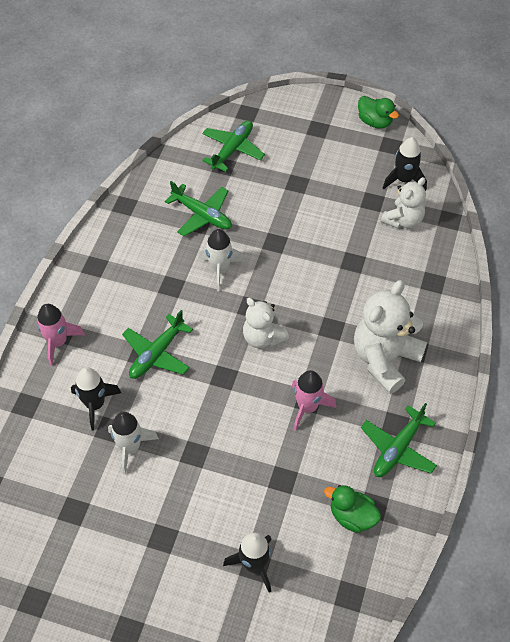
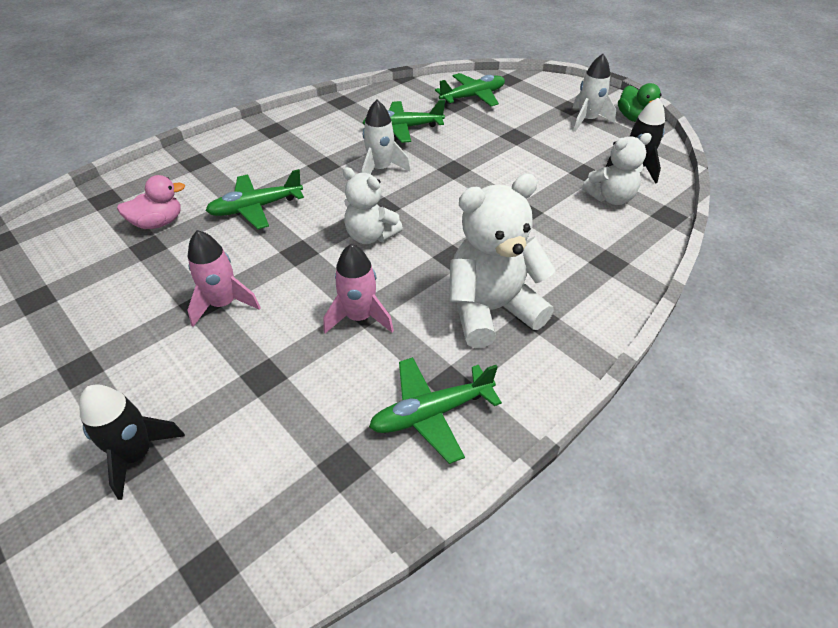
camera: 30 degrees right, 10 degrees down
pink rocket [37,304,85,366] -> pink rocket moved to [188,230,261,327]
black rocket [71,367,121,431] -> pink duck [117,175,185,229]
white rocket [108,412,159,475] -> white rocket moved to [572,54,616,132]
green plane [165,181,232,236] -> green plane turned 105 degrees clockwise [362,100,445,143]
white teddy bear [243,298,289,348] -> white teddy bear turned 45 degrees counterclockwise [343,167,403,244]
green duck [324,485,381,533] -> none

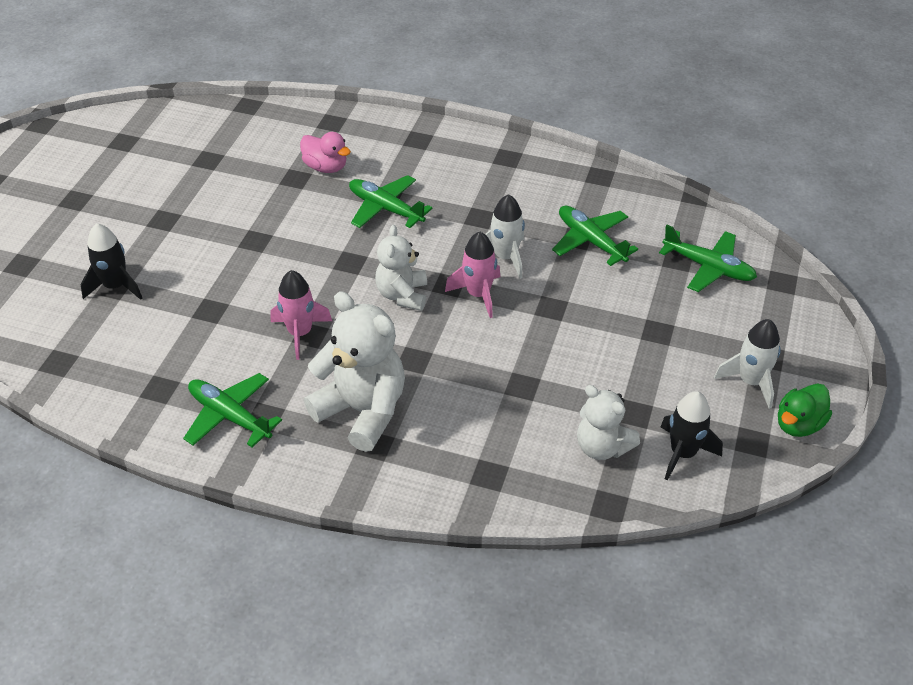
camera: 60 degrees right, 0 degrees up
pink rocket [188,230,261,327] -> pink rocket moved to [445,232,500,318]

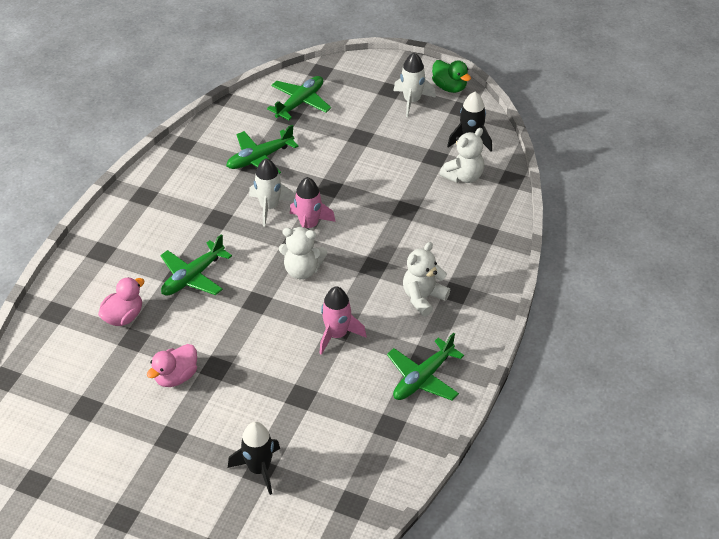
camera: 85 degrees left, 0 degrees up
white teddy bear [304,291,405,452] -> white teddy bear [403,242,450,317], size x0.62
none -> pink duck [147,344,197,387]

